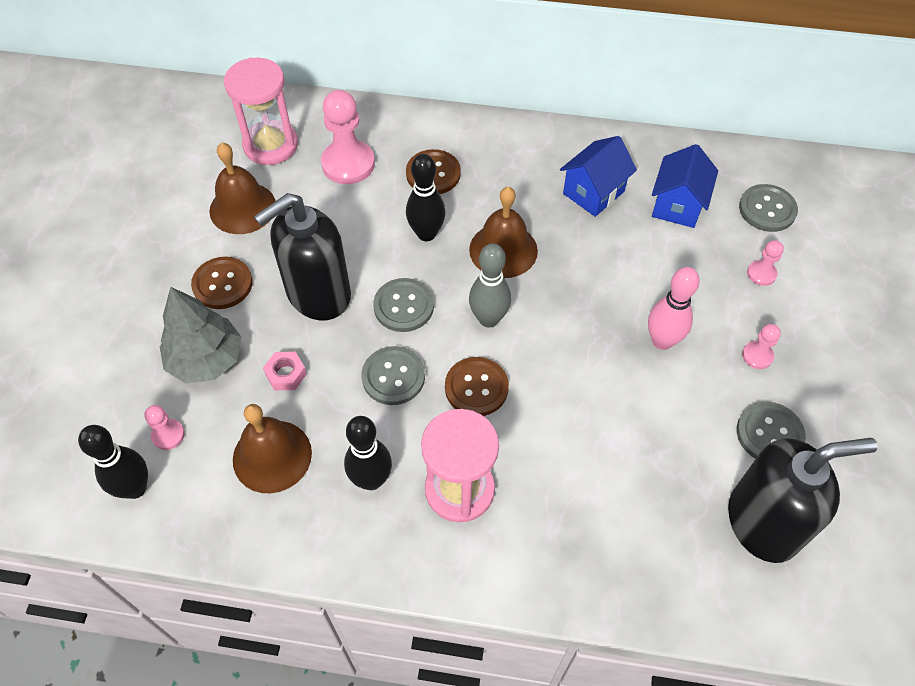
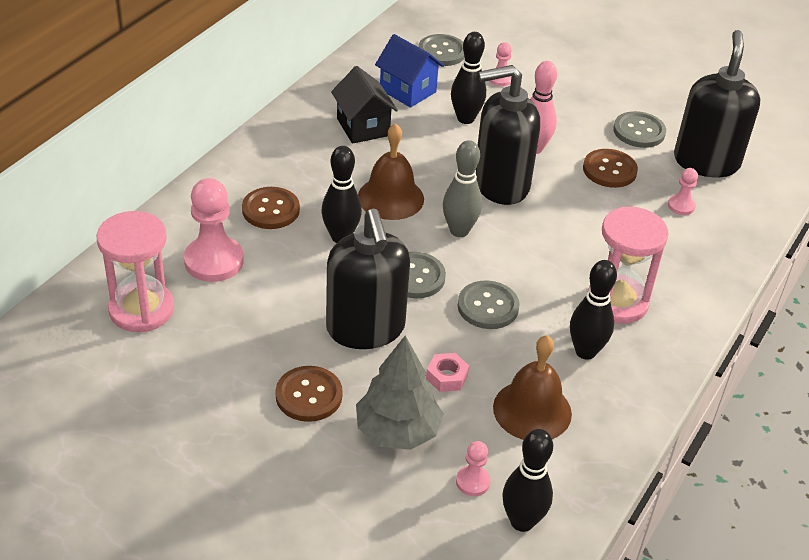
camera: 70 degrees left, 15 degrees down
brown bell [210,143,276,234] -> none
brown button [445,357,509,416] -> brown button moved to [583,149,638,188]
blue house [560,136,637,217] -> black house [331,66,398,144]
pink pawn [742,324,781,369] -> pink pawn moved to [668,168,698,215]
none -> black bowling pin [451,32,486,124]
none -> black soap dispenser [475,65,540,205]

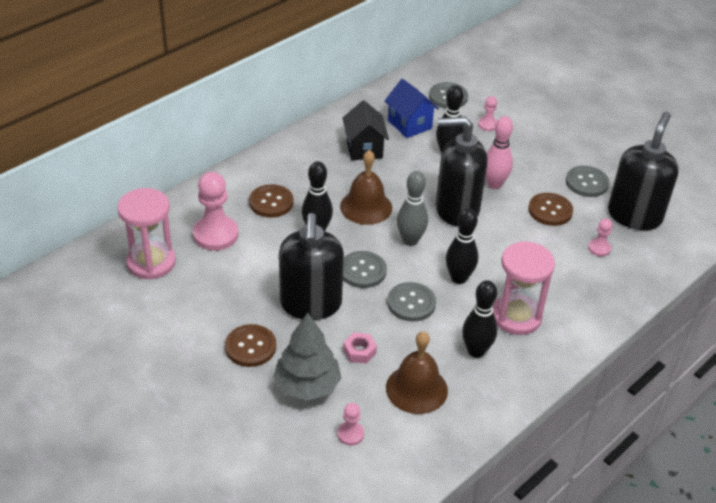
camera: 15 degrees right, 0 degrees up
black bowling pin [502,429,553,532] -> black bowling pin moved to [446,208,478,284]

